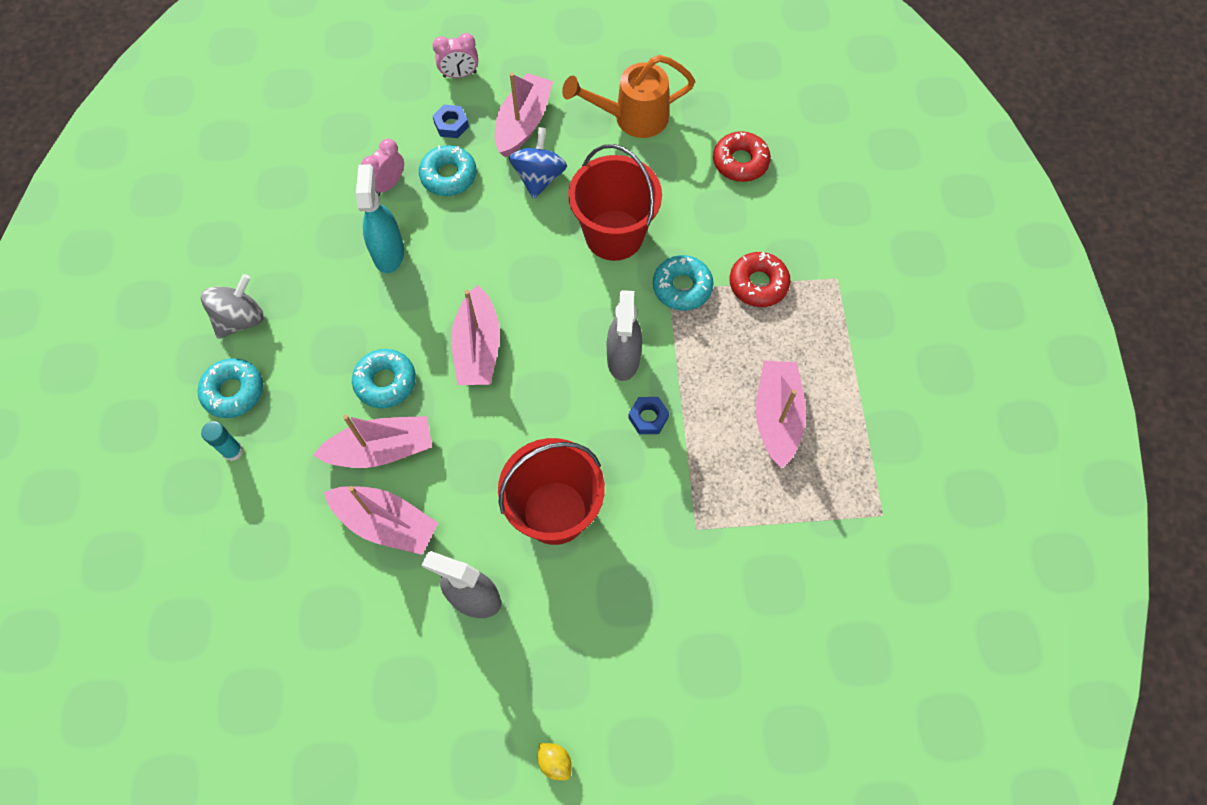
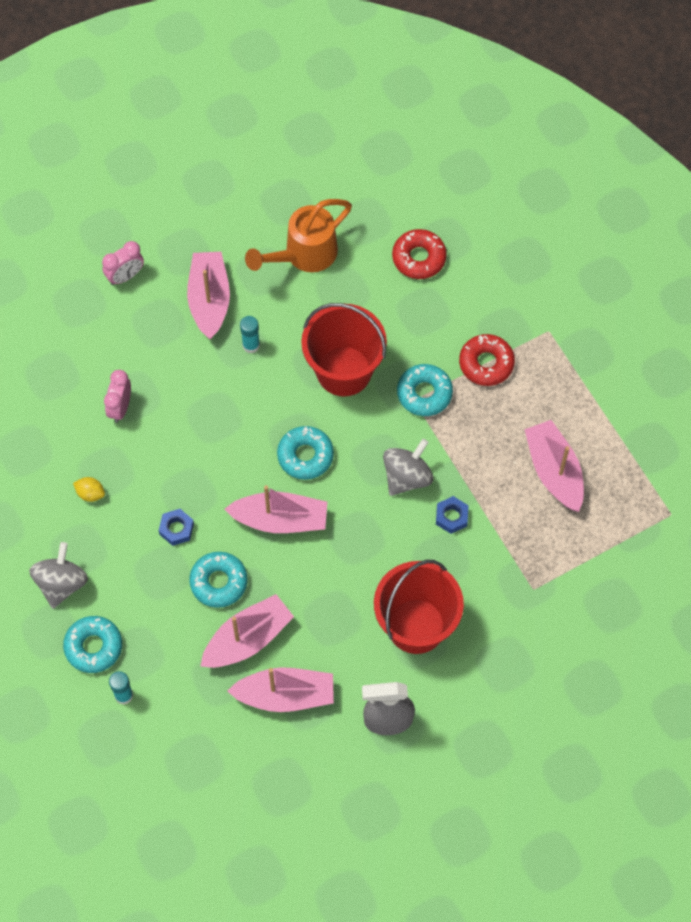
camera: 25 degrees left, 0 degrees up
turquoise spray bottle [356,164,404,273] -> none
turquoise donut [419,145,477,196] -> turquoise donut moved to [277,426,334,480]
blue nut [433,105,469,138] -> blue nut moved to [158,509,194,546]
pink boat [451,285,500,385] -> pink boat turned 60 degrees counterclockwise [225,485,327,533]
blue spinning top [509,127,567,199] -> turquoise glue stick [240,316,260,353]
yellow lemon [538,743,572,780] -> yellow lemon moved to [73,477,105,502]
grey spray bottle [607,290,642,381] -> grey spinning top [383,439,433,496]

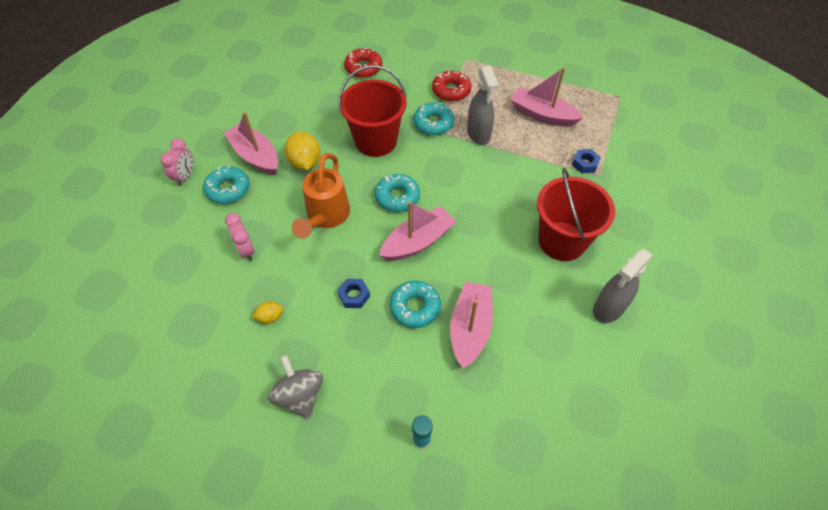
camera: 40 degrees left, 10 degrees down
turquoise donut [63,616,122,673] -> turquoise donut moved to [203,166,250,204]
pink boat [228,667,334,712] -> none
turquoise glue stick [240,316,260,353] -> yellow lemon [285,131,320,170]
orange watering can [245,199,352,272] -> orange watering can moved to [292,153,350,239]
grey spinning top [383,439,433,496] -> none
blue nut [436,496,469,534] -> blue nut moved to [572,149,601,173]
none -> grey spray bottle [467,65,499,145]

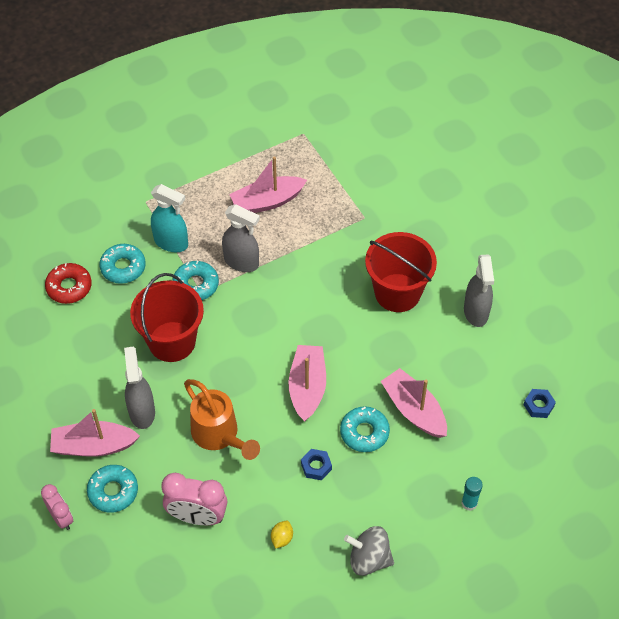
camera: 50 degrees left, 0 degrees up
pink clock [225,213,255,261] -> pink clock [161,473,227,525], size x1.59
yellow lemon [285,131,320,170] -> grey spray bottle [124,346,155,429]
turquoise donut [375,174,420,212] -> turquoise donut moved to [100,244,146,284]
red donut [432,71,471,101] -> turquoise spray bottle [151,184,188,252]
blue nut [572,149,601,173] -> blue nut moved to [524,389,556,418]

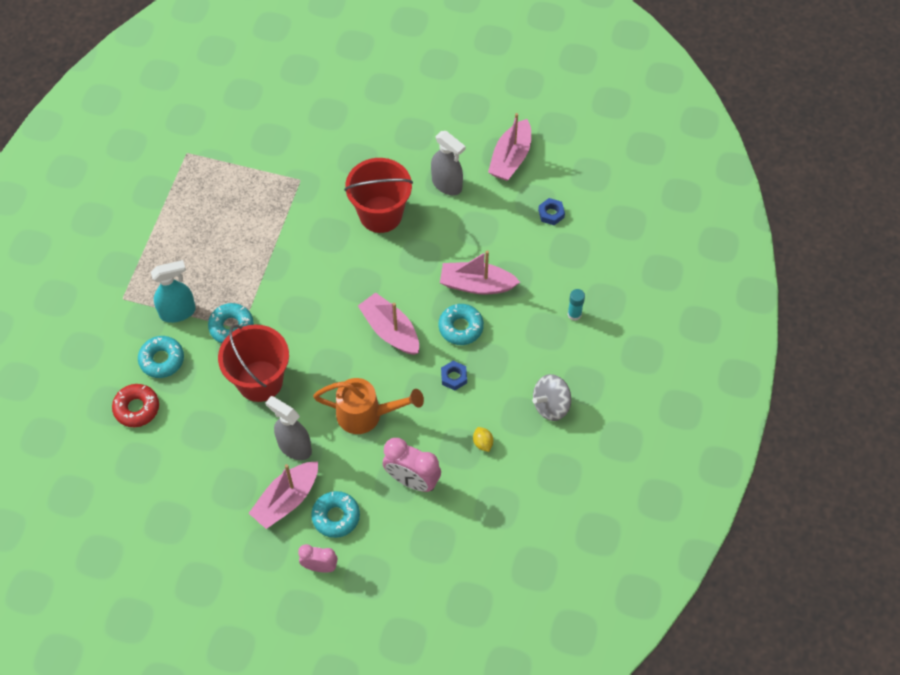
camera: 45 degrees left, 5 degrees up
pink clock [161,473,227,525] -> pink clock turned 60 degrees clockwise [383,438,441,492]
grey spray bottle [222,204,260,272] -> none
pink boat [229,156,307,213] -> pink boat moved to [488,113,531,181]

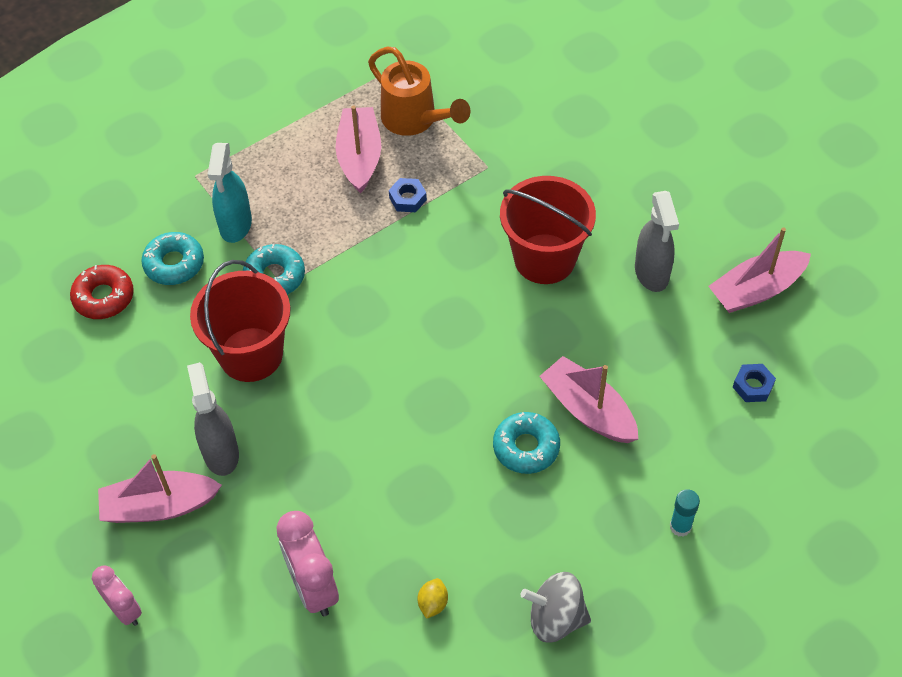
camera: 40 degrees right, 5 degrees down
turquoise spray bottle [151,260,196,323] -> turquoise spray bottle turned 75 degrees clockwise [208,143,252,243]
turquoise donut [311,491,360,538] -> none
orange watering can [313,378,424,434] -> orange watering can moved to [368,47,470,136]
pink boat [358,292,419,355] -> pink boat moved to [335,106,381,194]
blue nut [441,361,467,390] -> blue nut moved to [389,178,427,212]

